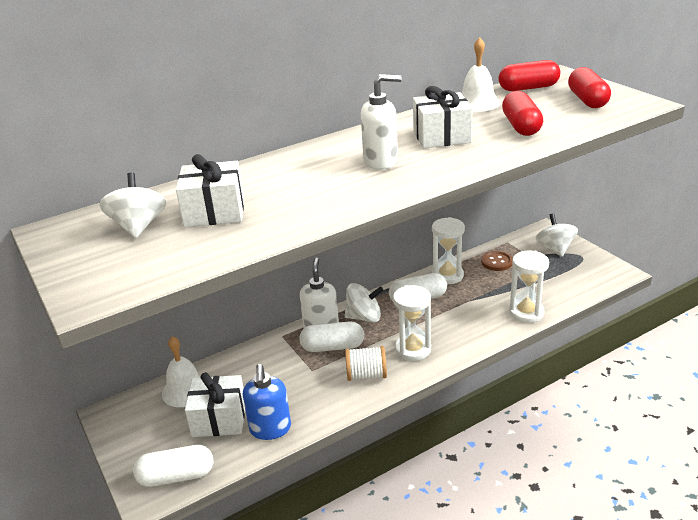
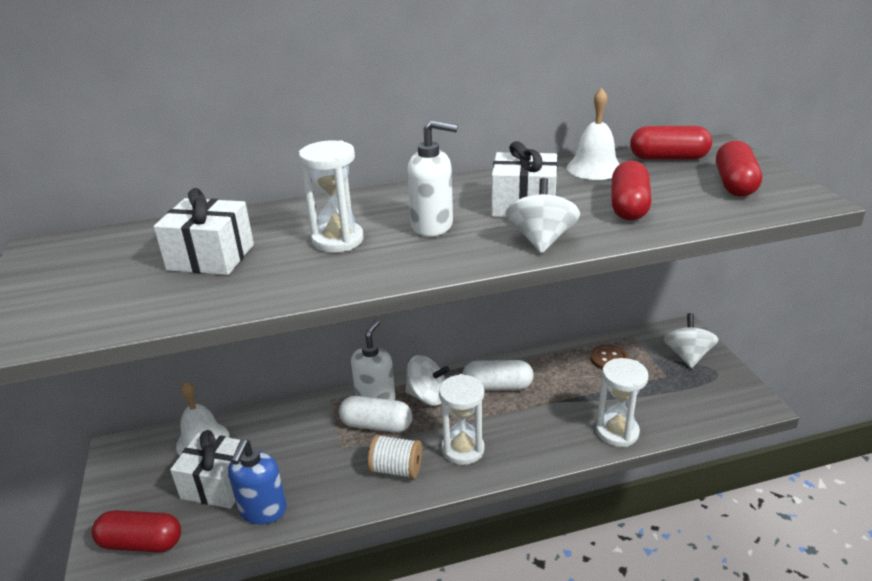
camera: 15 degrees right, 0 degrees up
white spinning top [99,172,166,238] -> white spinning top moved to [506,178,580,253]
white capsule [133,445,213,487] -> red capsule [92,510,181,552]
white hourglass [432,217,465,284] -> white hourglass moved to [299,140,364,252]

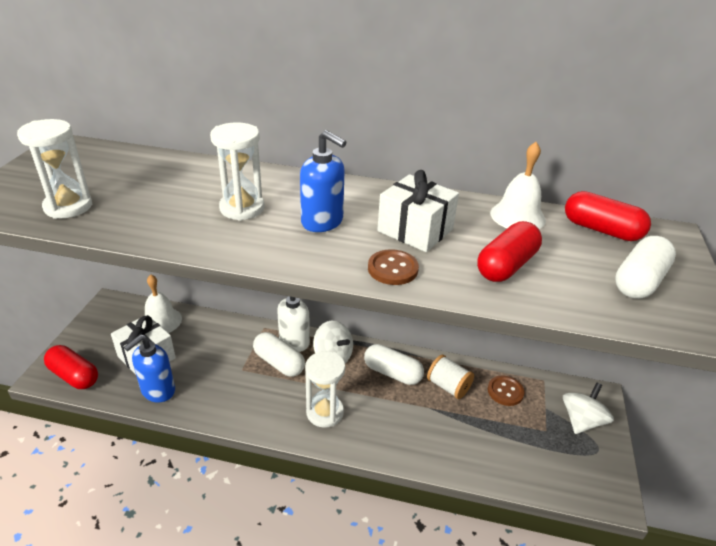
camera: 25 degrees right, 5 degrees up
white gift [154,188,254,275] -> none
white spool [368,434,422,479] -> white spool moved to [427,355,474,399]
white soap dispenser [407,120,458,236] -> blue soap dispenser [300,130,346,232]
white spinning top [506,178,580,253] -> brown button [368,249,419,285]
white hourglass [596,358,649,447] -> white hourglass moved to [17,119,92,219]
red capsule [716,140,762,197] -> white capsule [615,236,676,299]

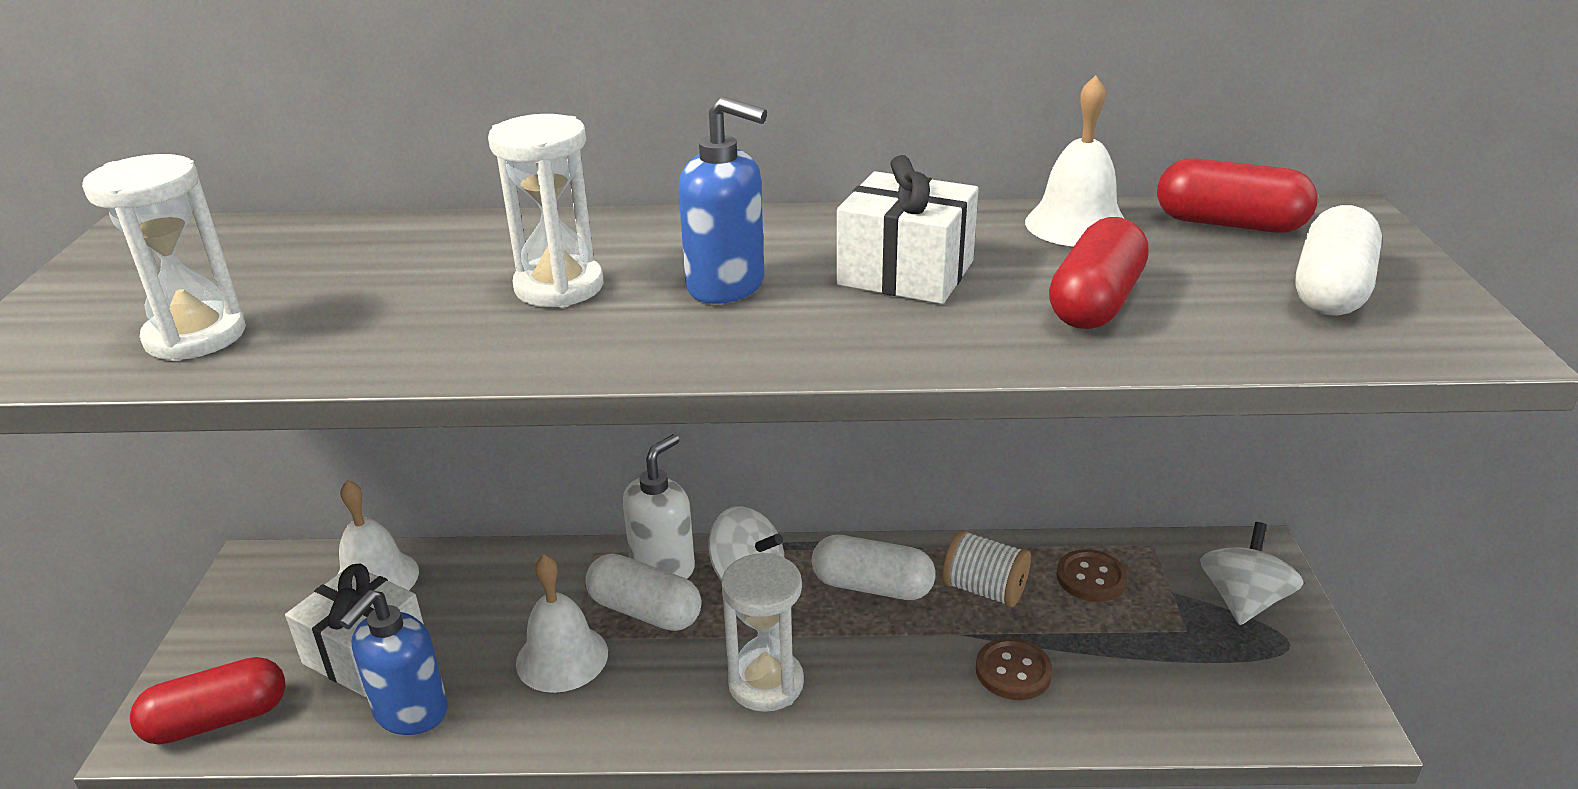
camera: 10 degrees left, 5 degrees down
red capsule [44,345,98,389] -> red capsule turned 45 degrees counterclockwise [130,657,286,744]
brown button [368,249,419,285] -> brown button moved to [976,638,1053,700]
none -> white bell [516,554,608,693]

